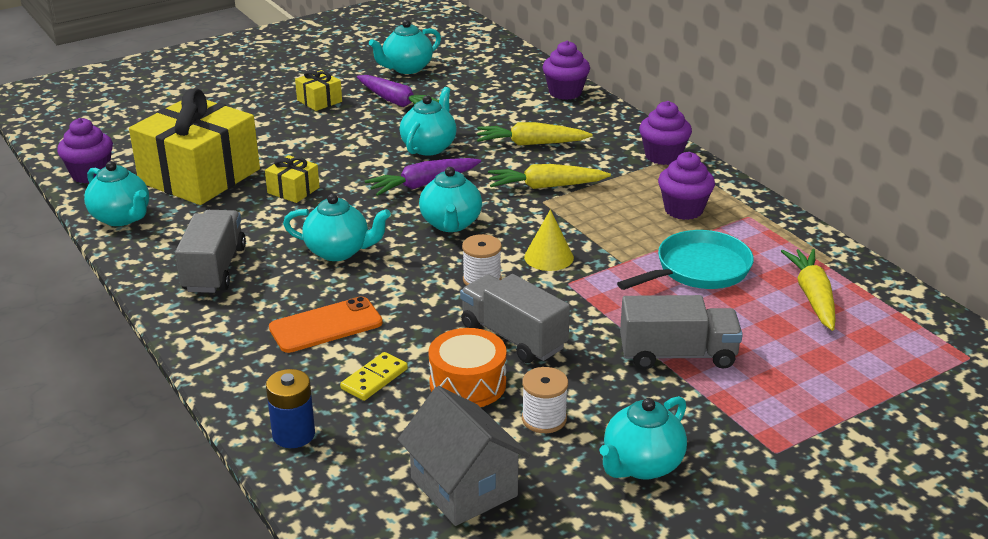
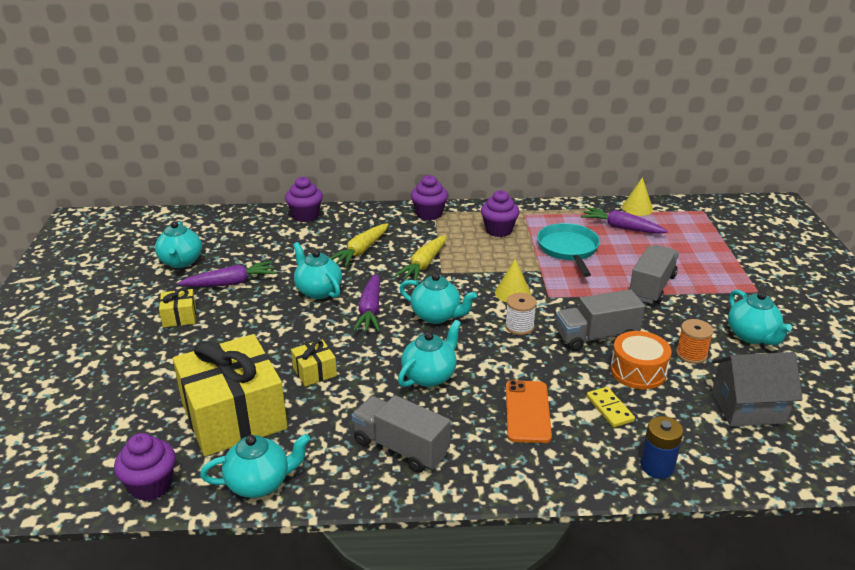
camera: 60 degrees left, 0 degrees up
white spool [522,367,568,433] -> orange spool [676,319,714,364]
yellow carrot [781,249,836,331] -> purple carrot [581,207,668,234]
none -> yellow cone [622,177,653,216]

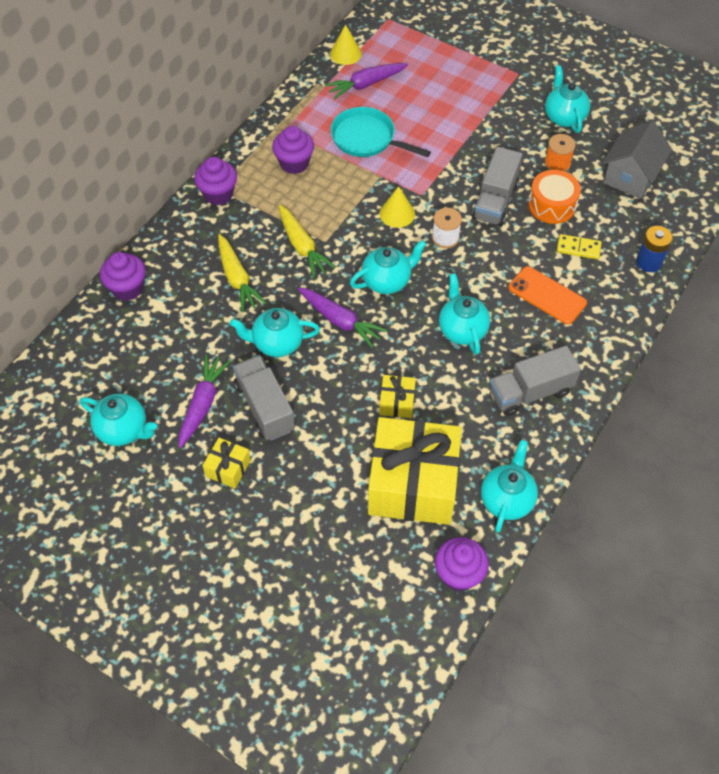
camera: 55 degrees left, 25 degrees up
grey truck [629,245,679,304] -> grey truck moved to [233,355,295,441]
turquoise teapot [728,290,792,345] -> turquoise teapot turned 120 degrees counterclockwise [545,65,590,133]

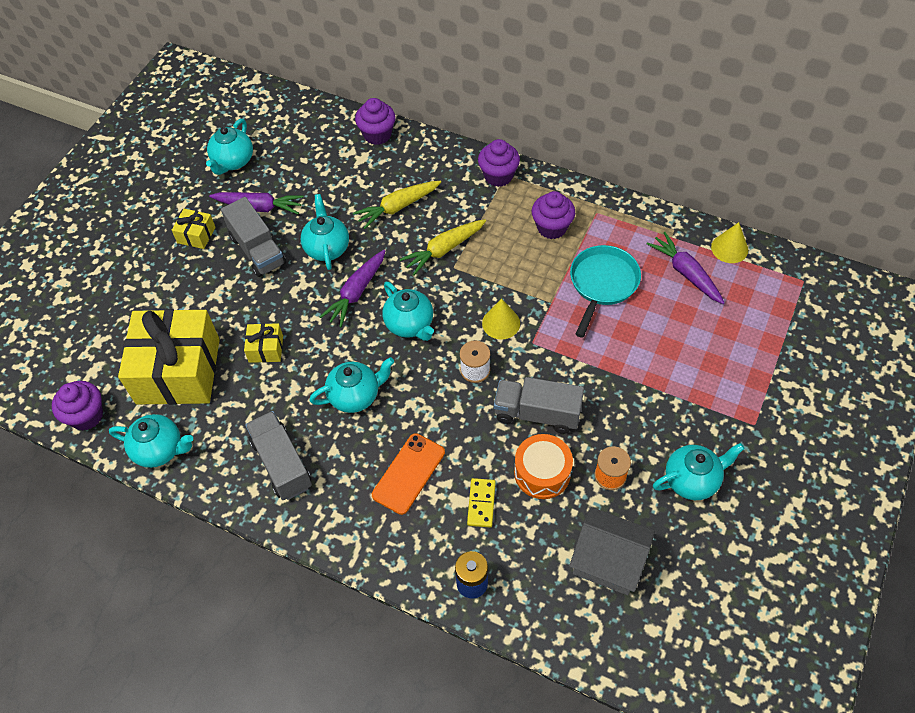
camera: 85 degrees right, 0 degrees up
grey truck [233,355,295,441] -> grey truck turned 90 degrees clockwise [221,197,286,277]

